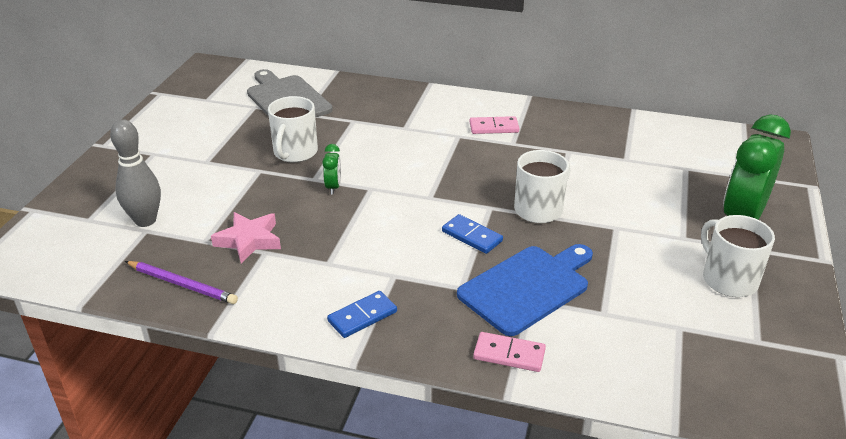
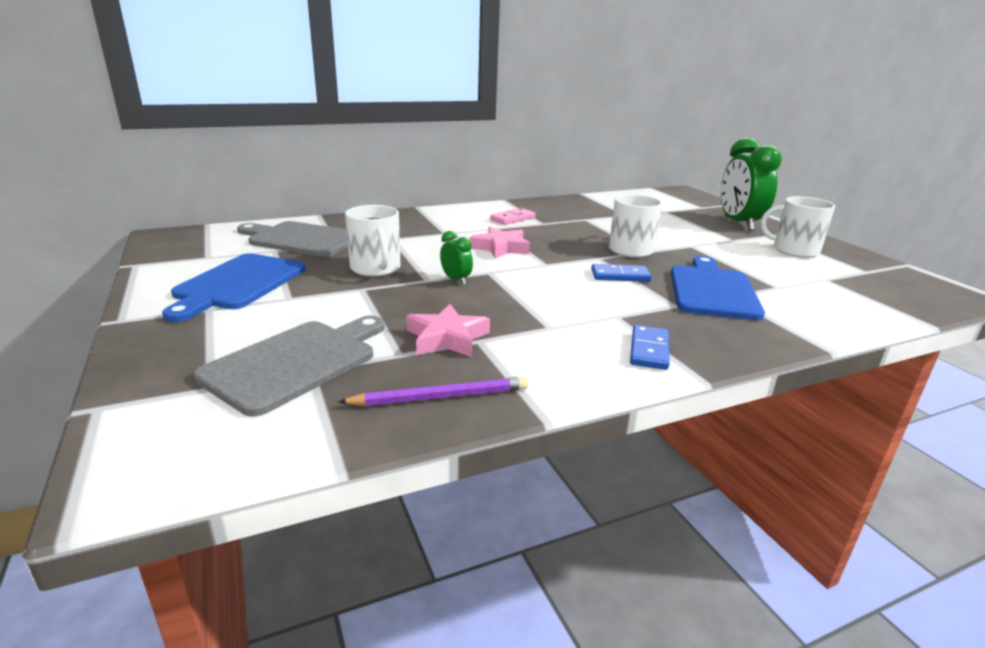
camera: 40 degrees left, 10 degrees down
grey bowling pin [110,119,161,227] -> grey cutting board [193,316,385,417]
pink domino [473,332,546,372] -> none
none -> blue cutting board [162,253,305,322]
none -> pink star [470,227,530,259]

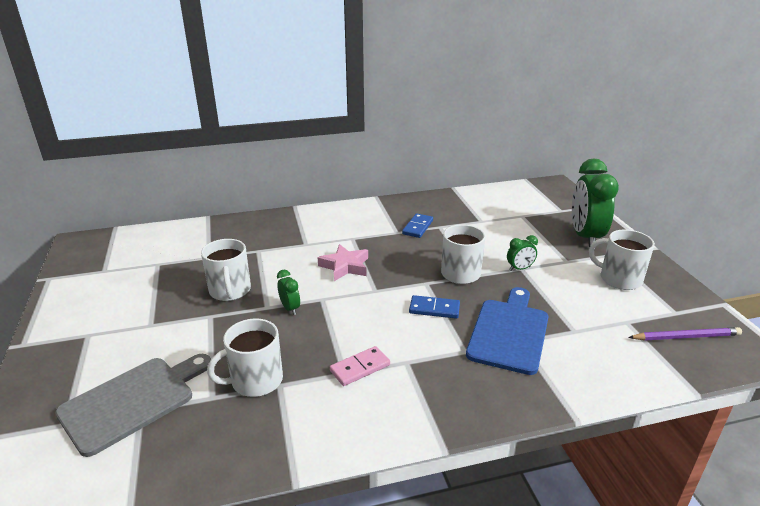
camera: 10 degrees right, 5 degrees up
blue cutting board [162,253,305,322] -> none
grey cutting board [237,221,348,257] -> none
purple pencil [338,377,528,406] -> purple pencil moved to [628,327,742,340]
pink star [406,304,490,357] -> white mug [207,318,283,397]
pink domino [490,208,536,225] -> pink domino moved to [330,346,390,386]
blue domino [630,325,670,370] -> blue domino moved to [402,213,433,238]
none -> green clock [507,235,538,271]

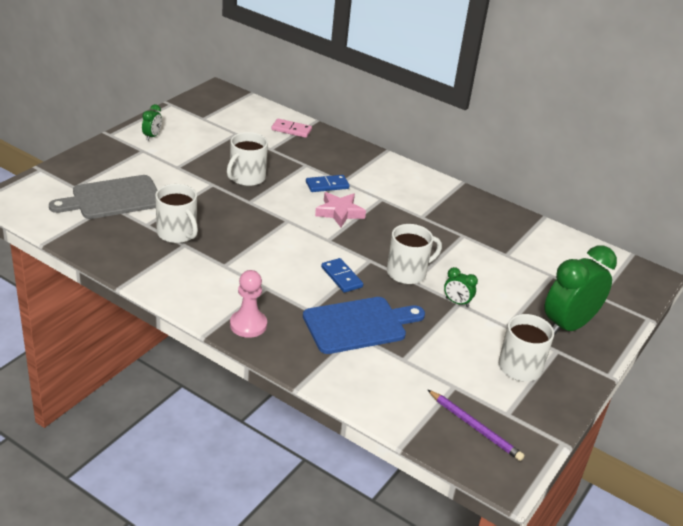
camera: 45 degrees right, 5 degrees up
grey cutting board [55,354,211,457] -> grey cutting board turned 150 degrees clockwise [49,175,157,219]
white mug [207,318,283,397] -> white mug turned 150 degrees counterclockwise [155,184,198,243]
green clock [277,270,300,315] -> green clock moved to [142,104,162,141]
pink domino [330,346,390,386] -> pink domino moved to [271,118,312,138]
blue domino [402,213,433,238] -> blue domino moved to [306,175,350,192]
none -> pink pawn [230,270,267,338]

